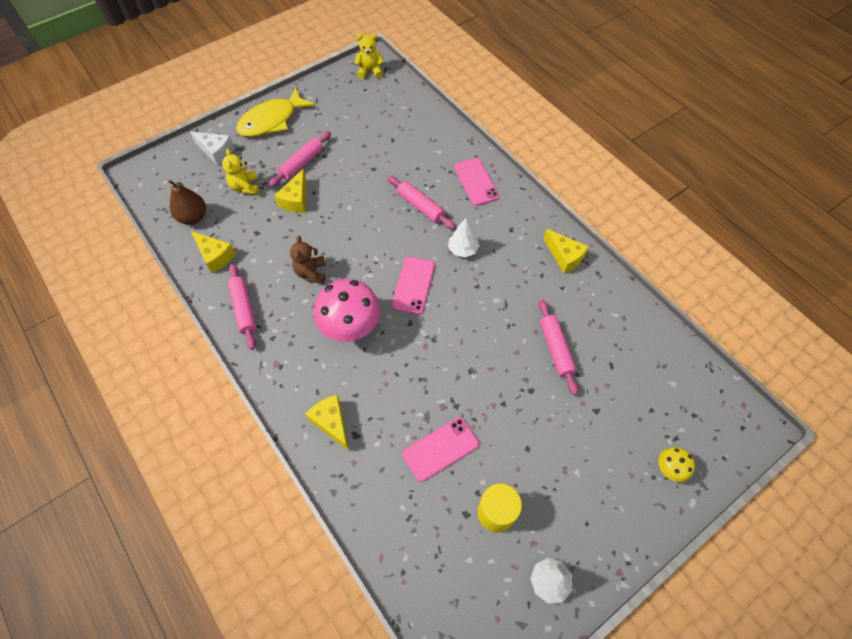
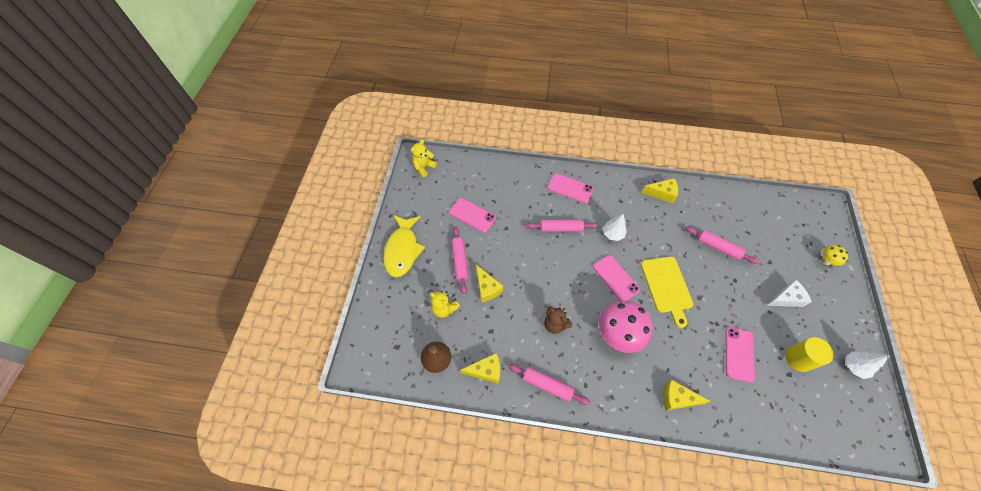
camera: 45 degrees left, 0 degrees up
white cheese [190,132,234,165] -> white cheese moved to [766,280,812,307]
none -> pink phone [449,198,496,233]
none -> yellow cutting board [641,256,693,328]

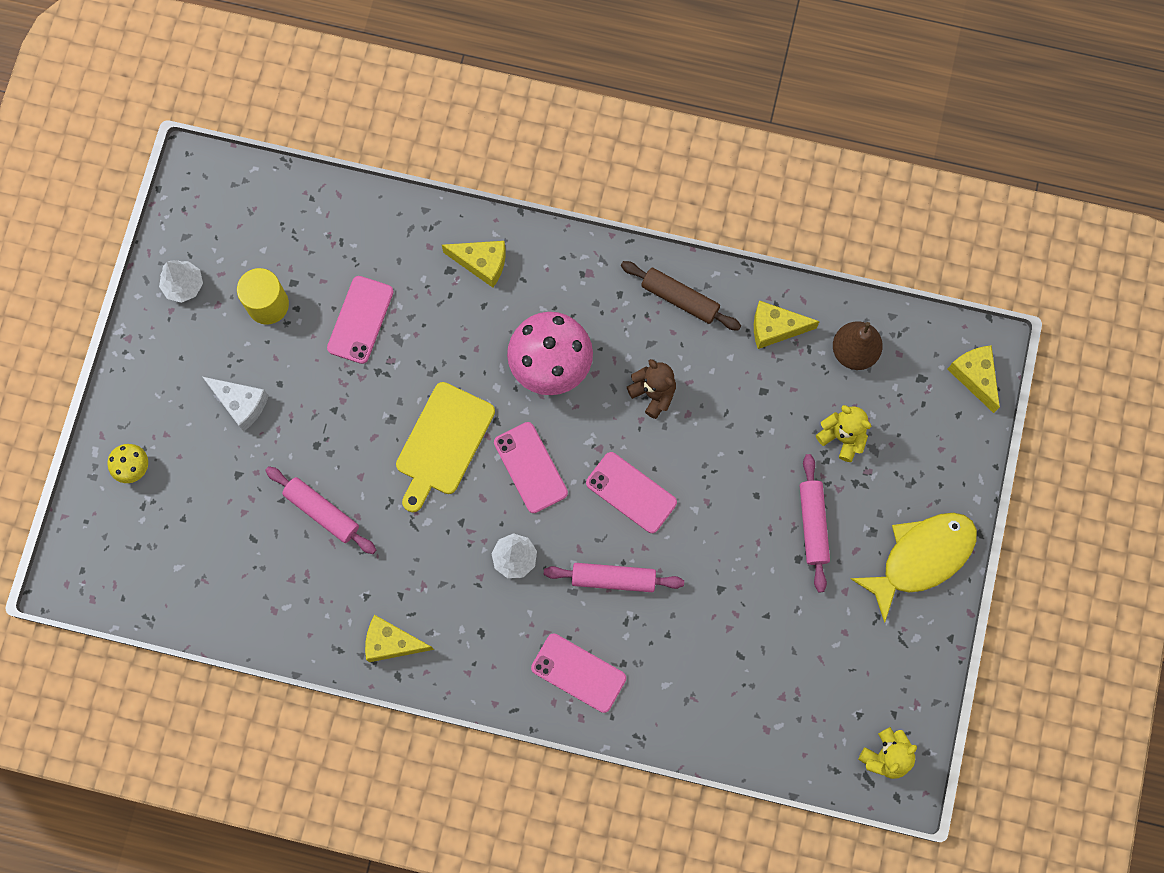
camera: 175 degrees left, 15 degrees up
yellow fish [383,215,425,277] -> yellow fish turned 45 degrees clockwise [850,513,977,623]
pink phone [449,198,496,233] -> pink phone moved to [586,452,677,533]
yellow cheese [476,265,503,302] -> yellow cheese moved to [947,345,1000,413]
pink rolling pin [508,364,590,405] -> brown rolling pin [621,261,741,331]
yellow cutting board [641,256,693,328] -> yellow cutting board turned 150 degrees counterclockwise [396,382,495,512]
white cheese [766,280,812,307] -> white cheese turned 135 degrees counterclockwise [203,377,268,431]

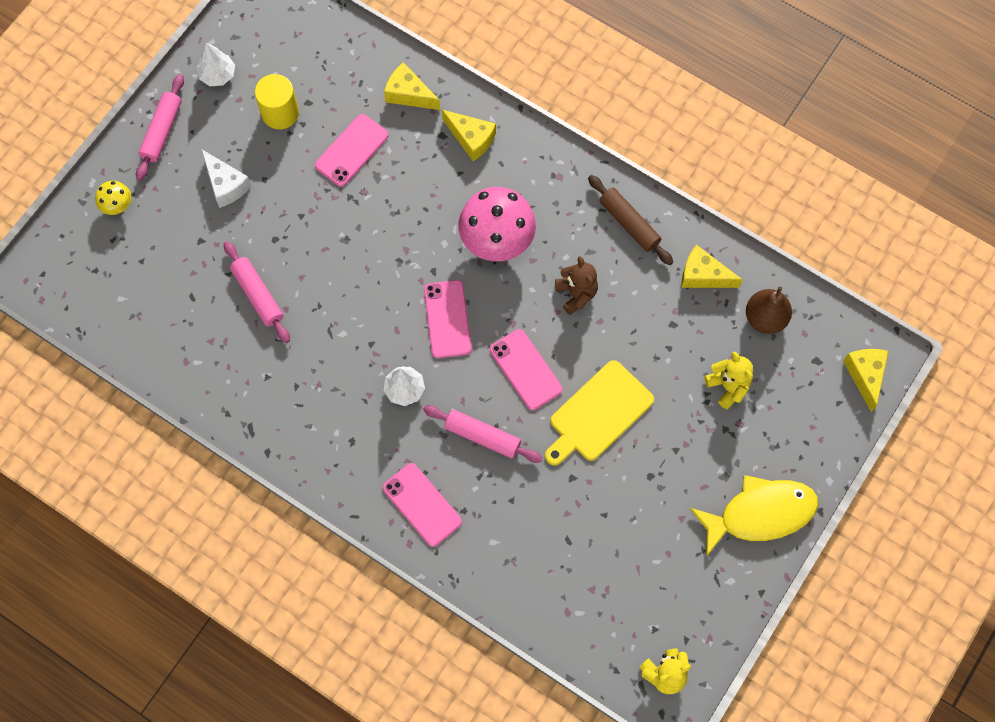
camera: 20 degrees right, 5 degrees down
yellow cheese [365,615,434,662] -> yellow cheese moved to [384,62,440,110]
yellow cutting board [396,382,495,512] -> yellow cutting board moved to [545,360,654,466]
pink rolling pin [800,454,830,592] -> pink rolling pin moved to [136,74,184,181]

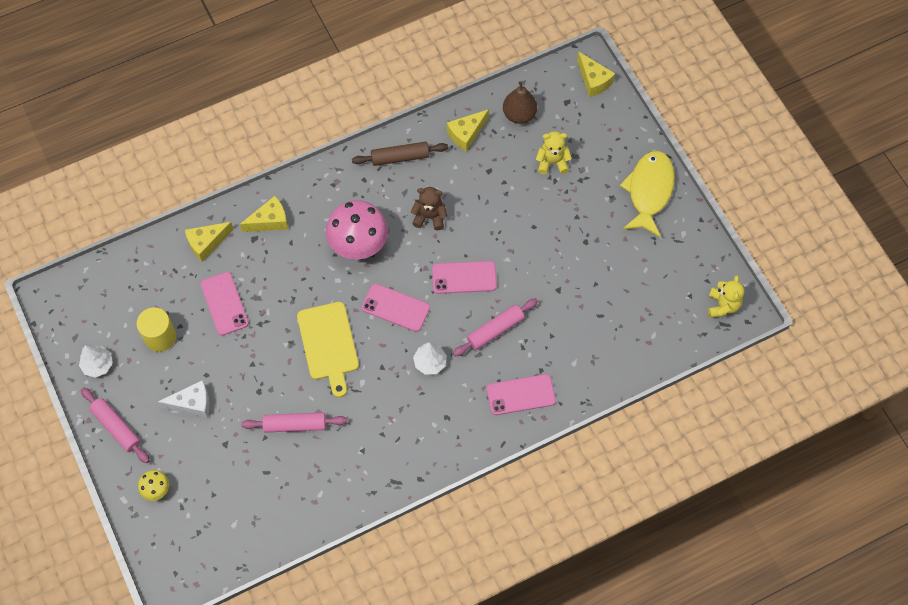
camera: 60 degrees left, 5 degrees down
yellow cutting board [545,360,654,466] -> yellow cutting board moved to [297,302,359,397]
yellow cheese [843,349,889,412] -> yellow cheese turned 150 degrees counterclockwise [577,51,615,97]

